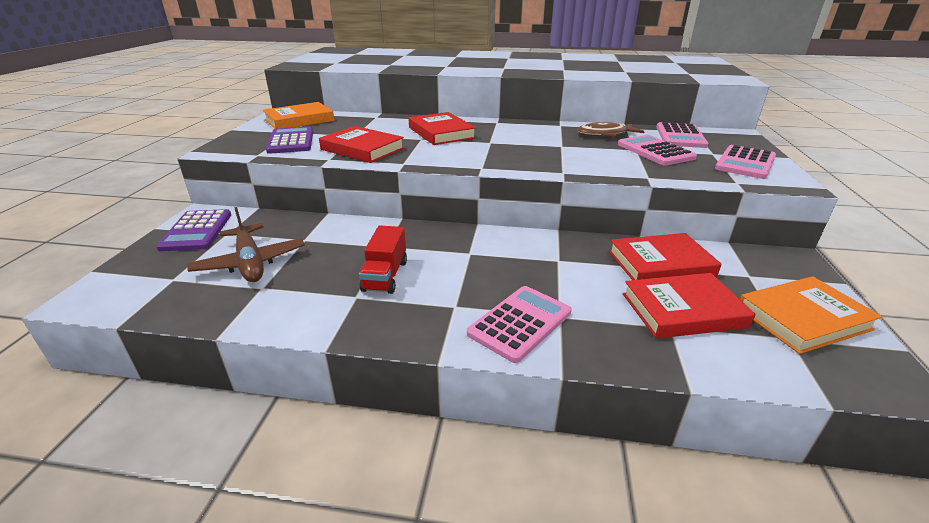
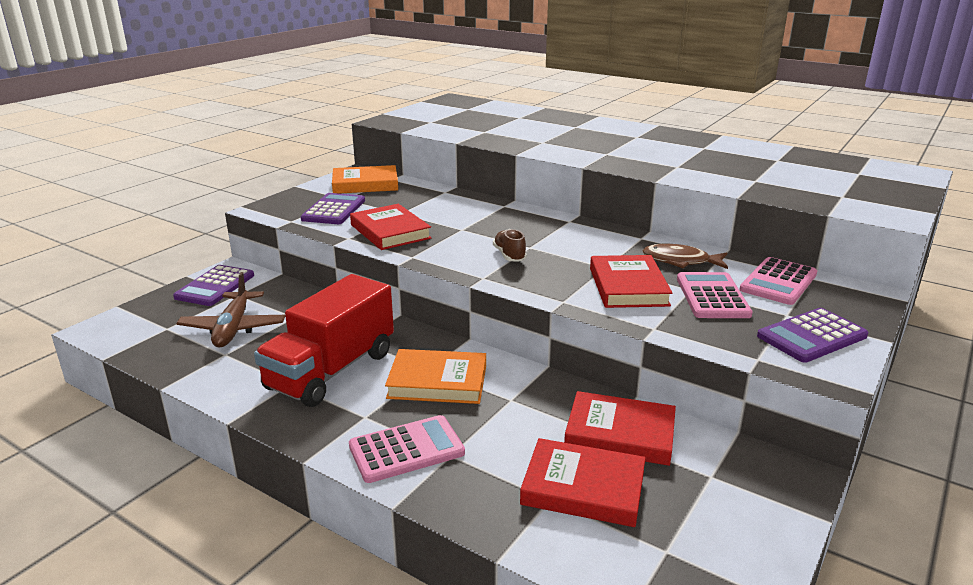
camera: 25 degrees right, 5 degrees down
red truck [359,226,407,294] -> red truck [254,274,394,407], size x1.90
red book [408,112,476,145] -> red book moved to [590,255,673,308]
pink calculator [715,145,776,179] -> purple calculator [757,308,868,363]
orange book [740,276,883,354] -> orange book moved to [385,349,486,404]
none -> brown shoe [493,229,527,262]

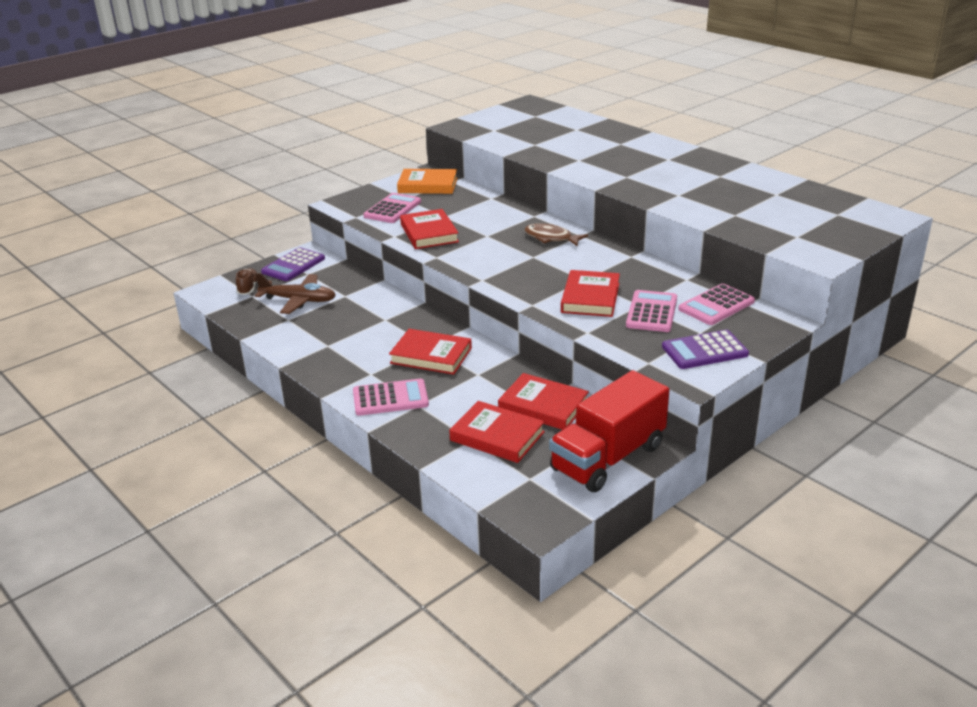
camera: 15 degrees right, 5 degrees up
brown plane [176,272,285,348] -> brown plane turned 90 degrees counterclockwise [255,273,336,314]
red truck [254,274,394,407] -> red truck moved to [549,370,670,492]
purple calculator [301,193,365,224] -> pink calculator [364,193,421,223]
orange book [385,349,486,404] -> red book [389,329,472,375]
brown shoe [493,229,527,262] -> brown shoe moved to [236,268,257,295]
brown fish [642,244,728,269] -> brown fish moved to [524,223,588,246]

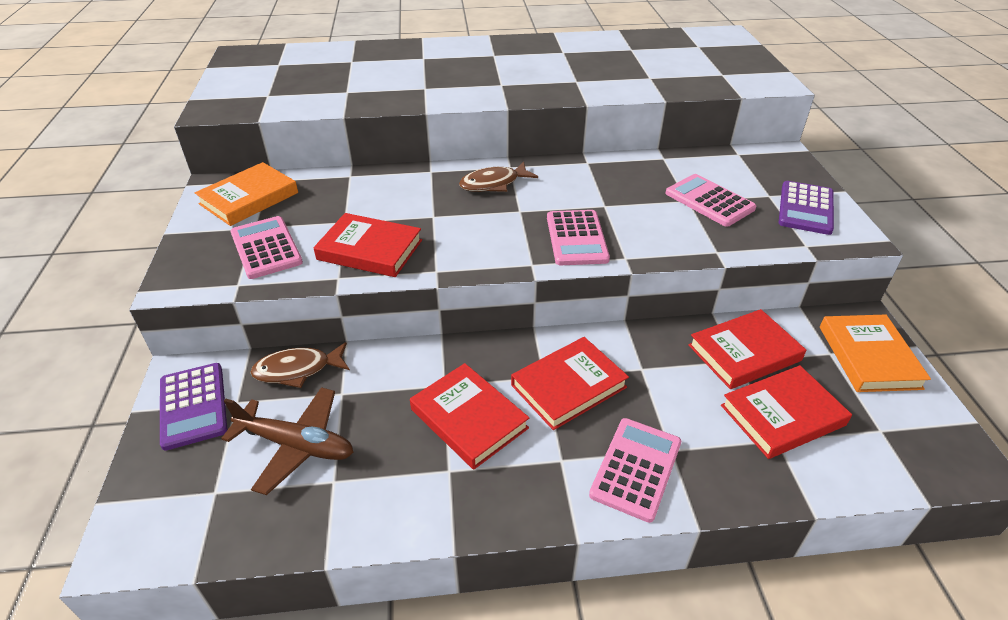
camera: 55 degrees left, 10 degrees up
brown shoe [236,268,257,295] -> none
brown plane [255,273,336,314] -> brown plane turned 60 degrees clockwise [221,387,353,495]
red truck [549,370,670,492] -> orange book [820,315,931,392]
red book [561,270,620,317] -> red book moved to [410,363,529,470]
pink calculator [678,283,755,325] -> pink calculator moved to [547,210,610,265]
none -> brown fish [250,342,350,388]

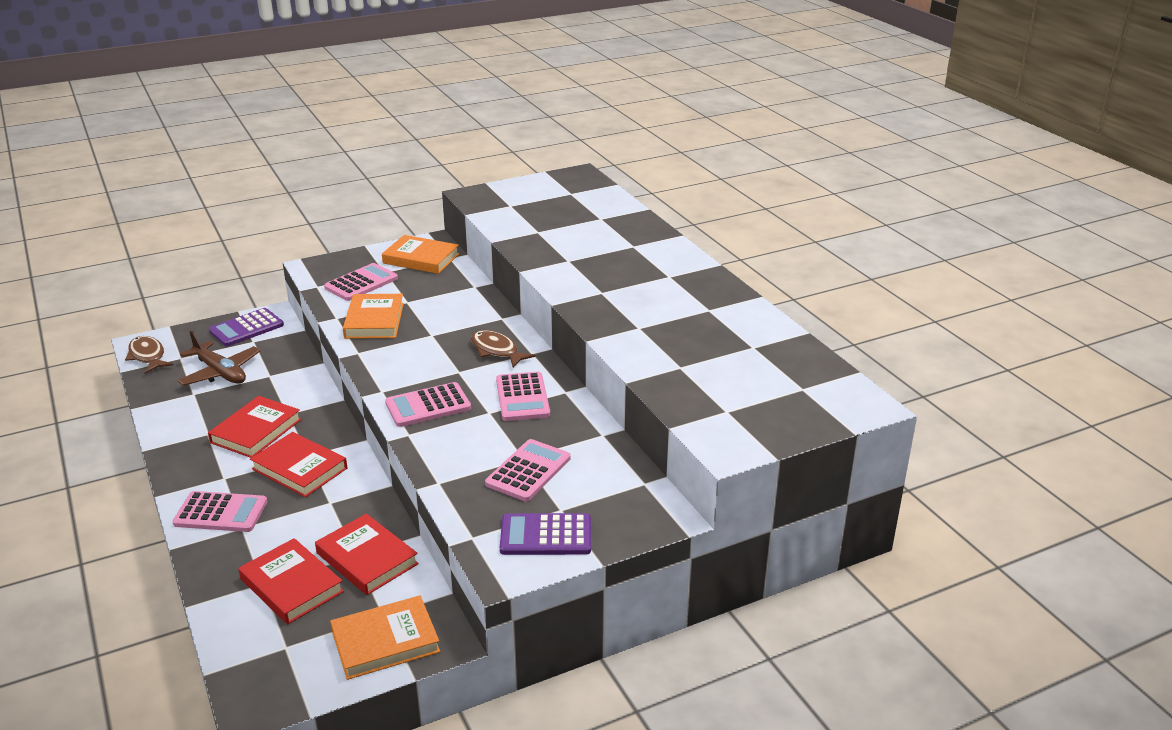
camera: 70 degrees right, 10 degrees down
brown plane [221,387,353,495] -> brown plane turned 45 degrees counterclockwise [177,330,260,386]
brown fish [250,342,350,388] -> brown fish moved to [125,336,173,374]
red book [313,213,422,277] -> orange book [343,294,404,339]
none -> pink calculator [496,372,550,421]

